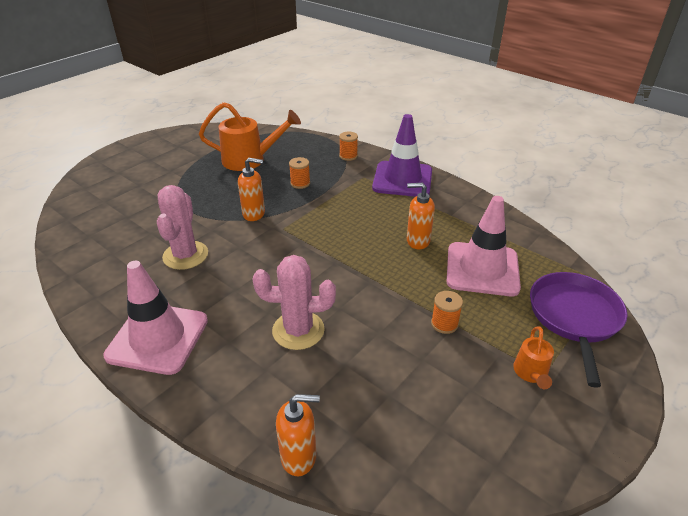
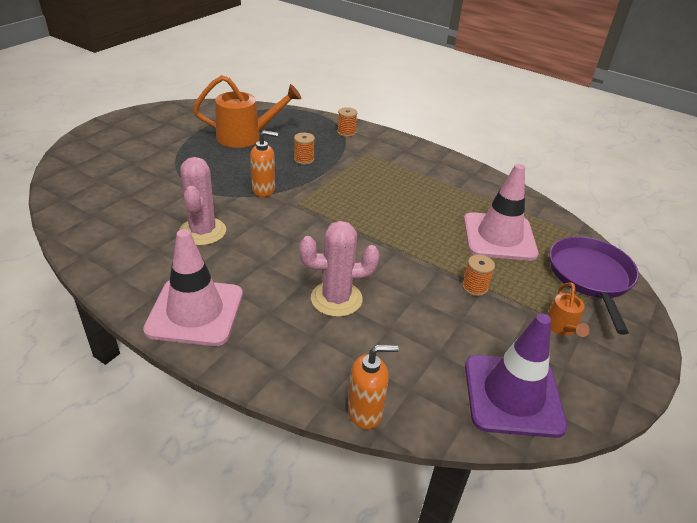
camera: 10 degrees left, 0 degrees up
purple traffic cone [372,114,432,197] -> purple traffic cone moved to [465,313,568,438]
orange soap dispenser [407,183,435,249] -> none

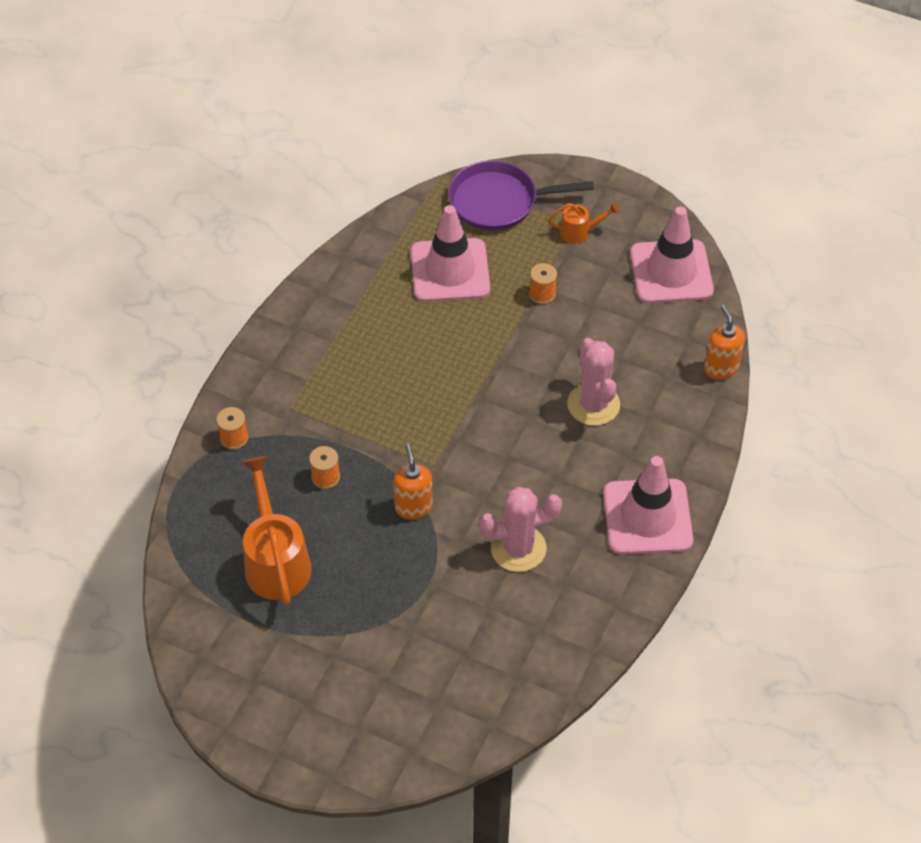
camera: 95 degrees left, 15 degrees up
purple traffic cone [465,313,568,438] -> pink traffic cone [630,207,714,304]

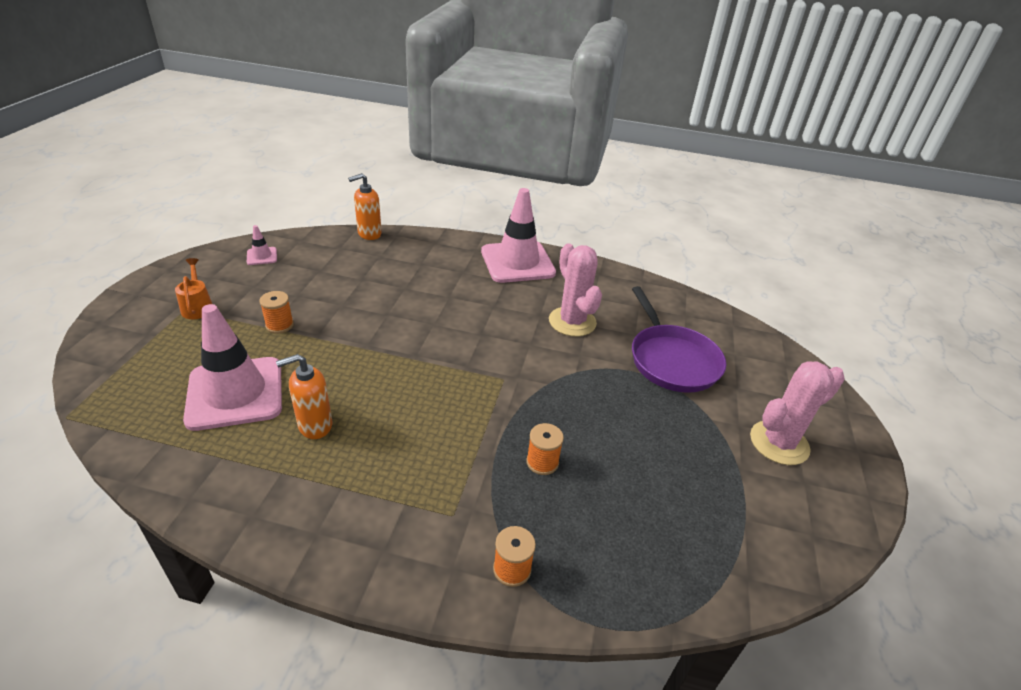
camera: 105 degrees left, 15 degrees down
orange watering can [242,456,312,605] -> none
orange soap dispenser [393,444,433,520] -> orange soap dispenser moved to [276,354,332,439]
purple pan [448,161,594,231] -> purple pan moved to [632,286,726,393]
pink cactus [567,338,620,426] -> pink cactus moved to [750,361,845,465]
pink traffic cone [630,207,714,304] -> pink traffic cone [247,225,277,265], size x0.42

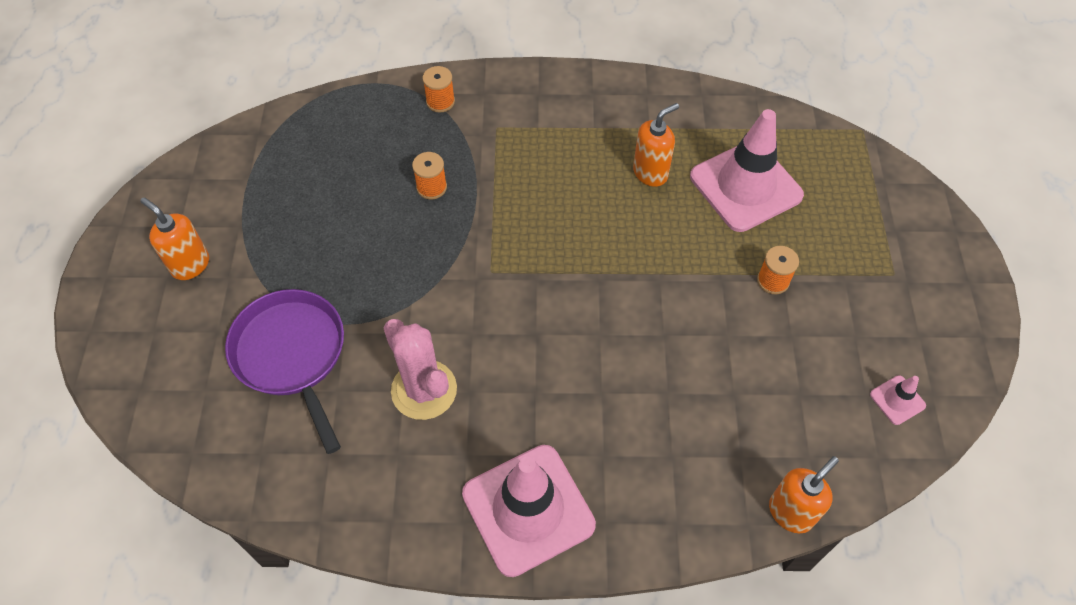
camera: 170 degrees right, 20 degrees up
orange watering can [175,258,212,319] -> none
pink cactus [750,361,845,465] -> orange soap dispenser [140,197,209,280]

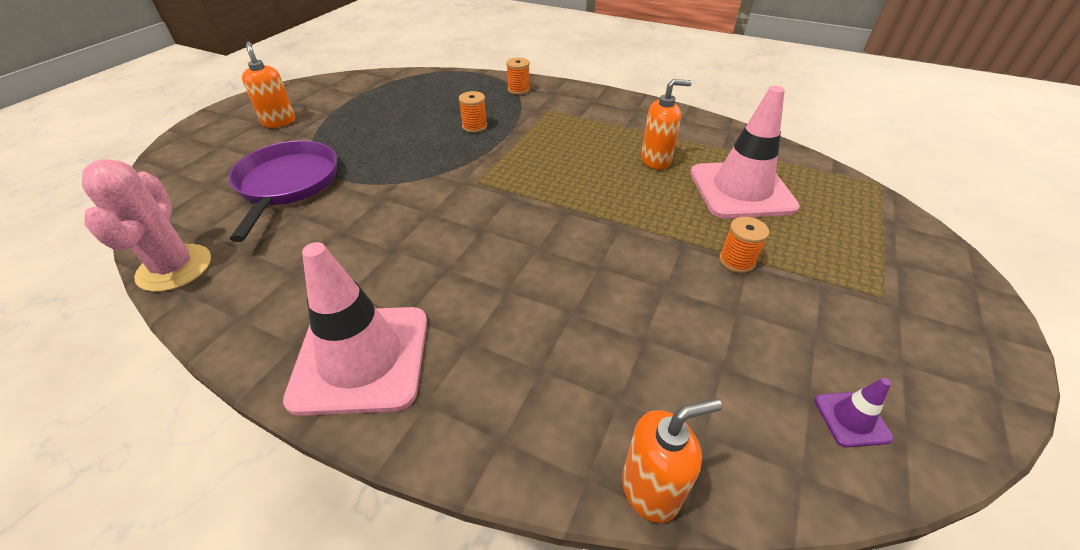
camera: 25 degrees right, 15 degrees down
pink cactus [384,319,457,420] -> pink cactus moved to [82,159,211,292]
pink traffic cone [870,375,926,425] -> purple traffic cone [815,378,894,448]

